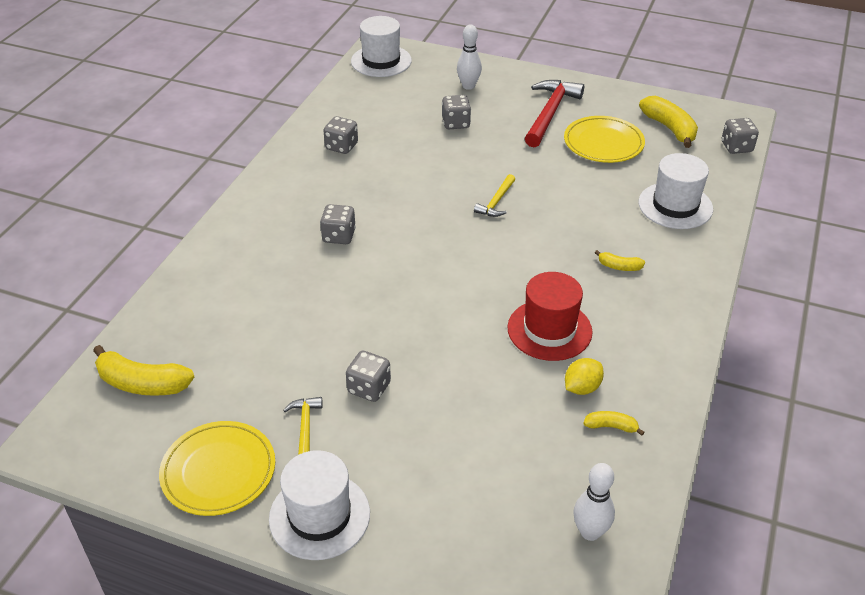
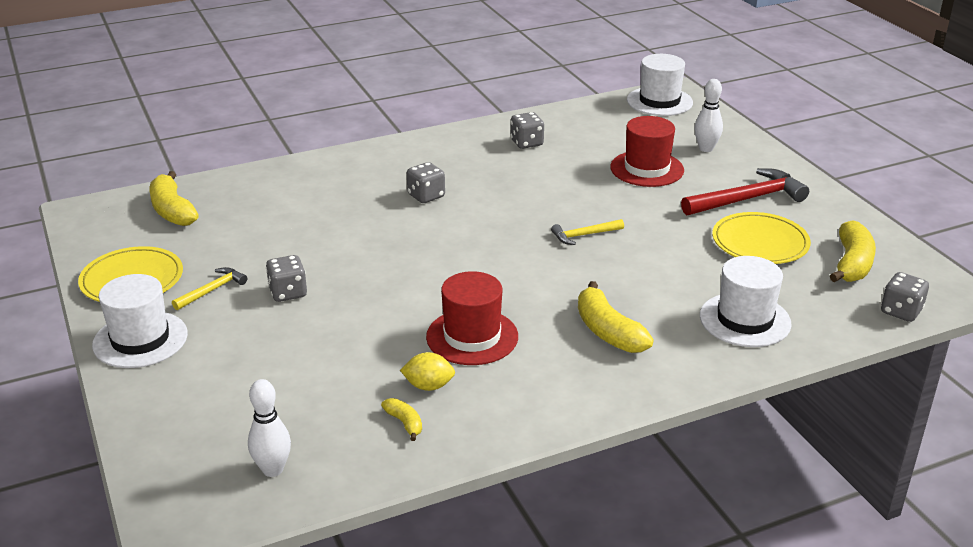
camera: 45 degrees right, 10 degrees down
grey dice [442,95,471,129] -> red hat [610,116,684,187]
yellow banana [595,250,645,271] -> yellow banana [578,281,653,353], size x1.97

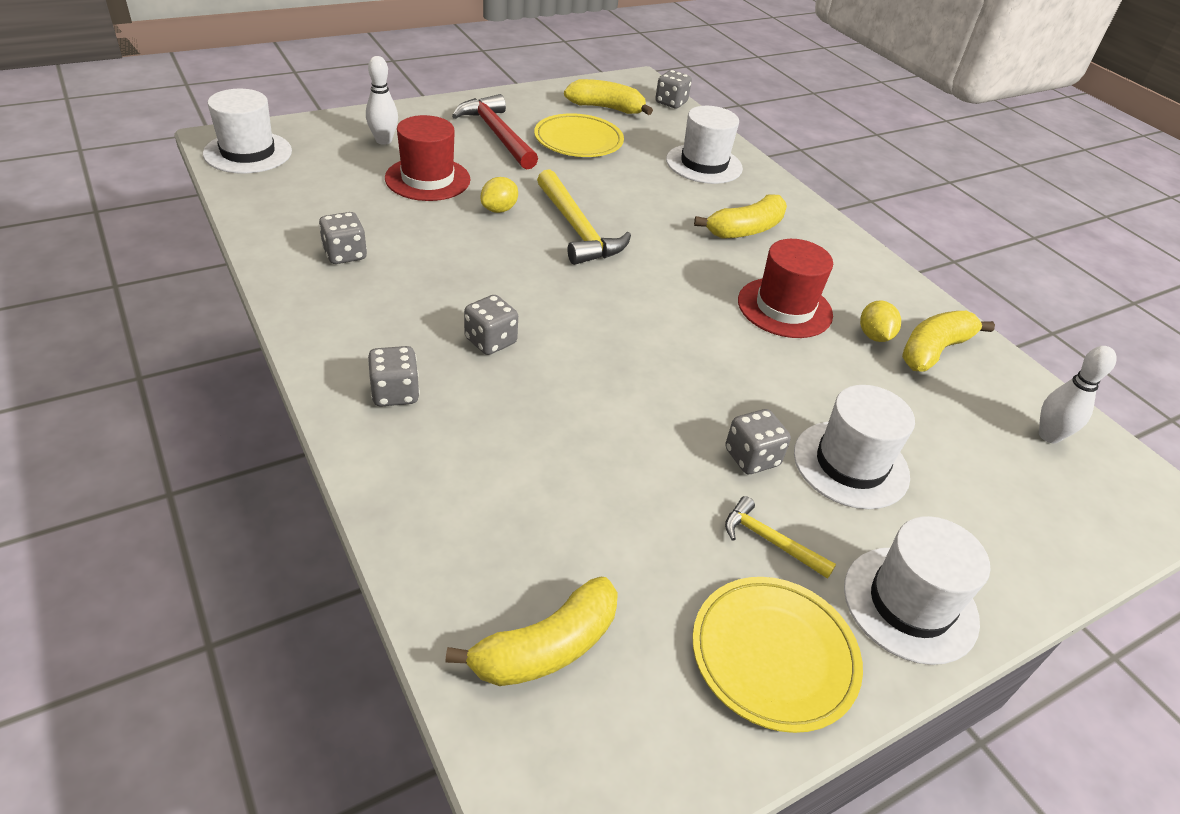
camera: 100 degrees left, 10 degrees up
yellow banana [381,398,422,441] -> yellow banana [902,311,995,371], size x1.97
yellow hammer [551,219,624,245] -> yellow hammer [537,169,631,265], size x1.87
none -> grey dice [368,346,420,407]
none -> yellow lemon [481,177,518,213]
none -> white hat [794,385,915,509]

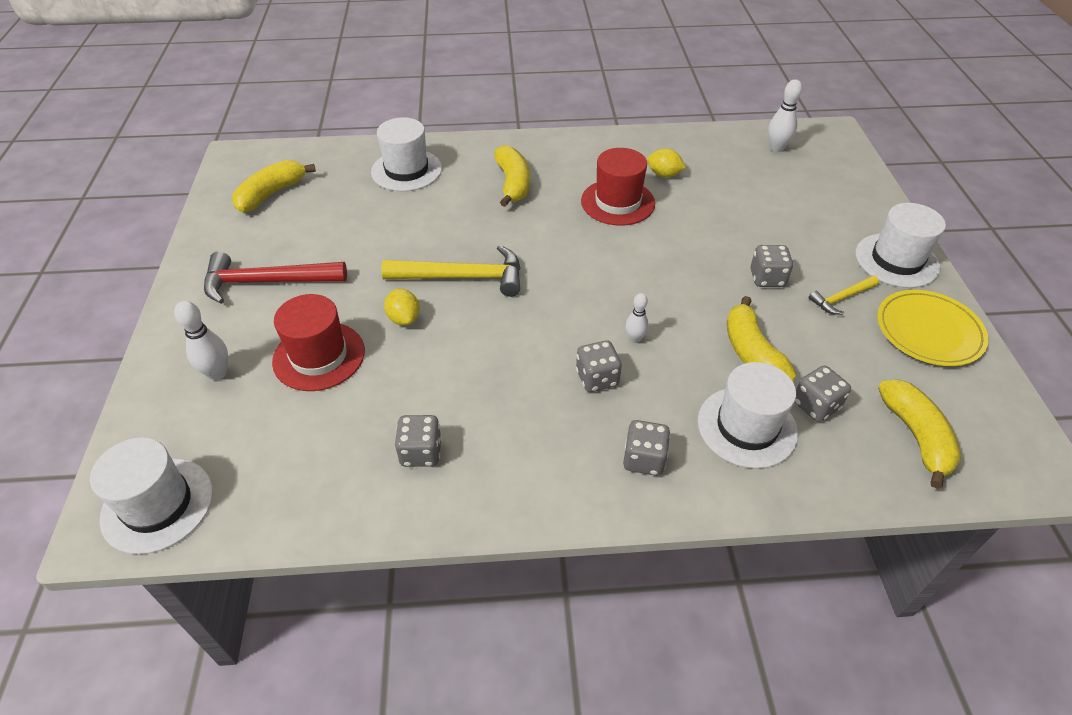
camera: 60 degrees left, 5 degrees up
yellow plate [534,113,624,157] -> none
grey dice [655,70,692,108] -> grey dice moved to [795,365,851,422]
white hat [794,385,915,509] -> white hat moved to [698,362,798,469]
yellow banana [902,311,995,371] -> yellow banana moved to [727,296,796,382]
none -> white bowling pin [625,293,649,343]

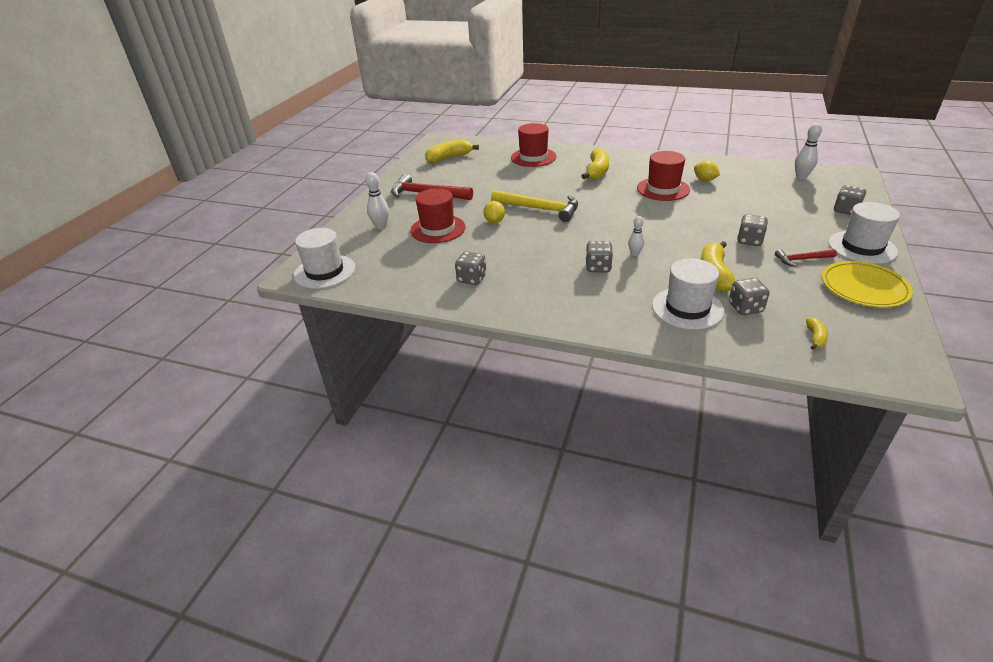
camera: 25 degrees right, 10 degrees down
white hat [371,117,442,191] -> red hat [511,123,557,167]
grey dice [623,420,671,476] -> grey dice moved to [834,185,866,215]
yellow hammer [809,276,879,315] -> red hammer [775,249,837,266]
yellow banana [878,379,961,489] -> yellow banana [806,317,828,349], size x0.51

